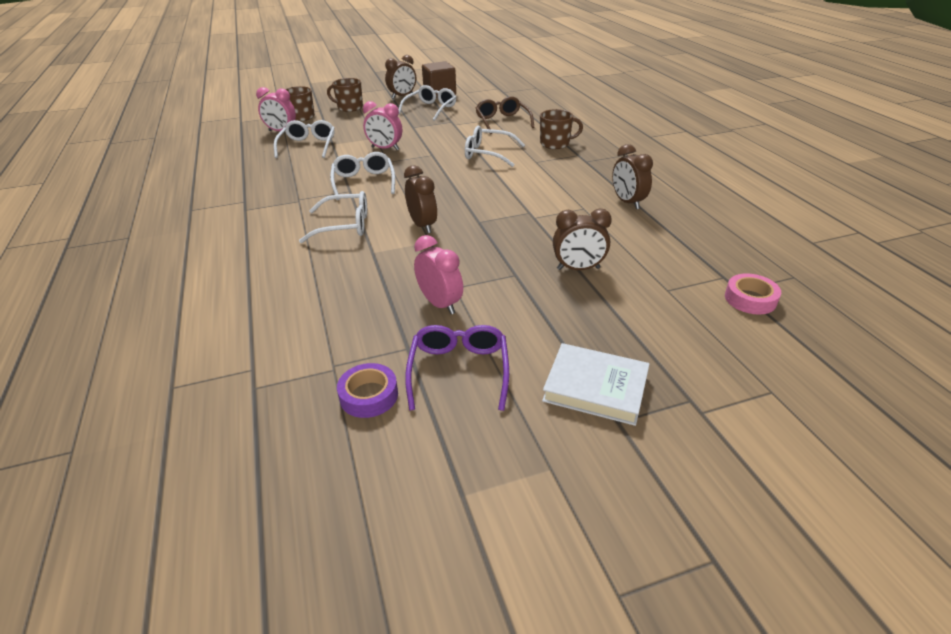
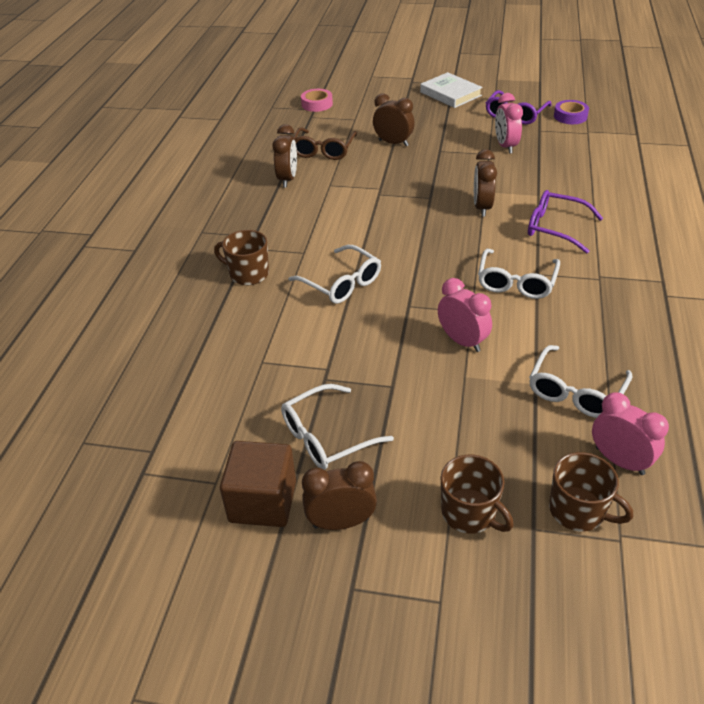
camera: 150 degrees left, 5 degrees up
white glasses [299,191,367,243] -> purple glasses [528,190,603,254]
brown glasses [475,96,535,134] -> brown glasses moved to [294,127,357,160]

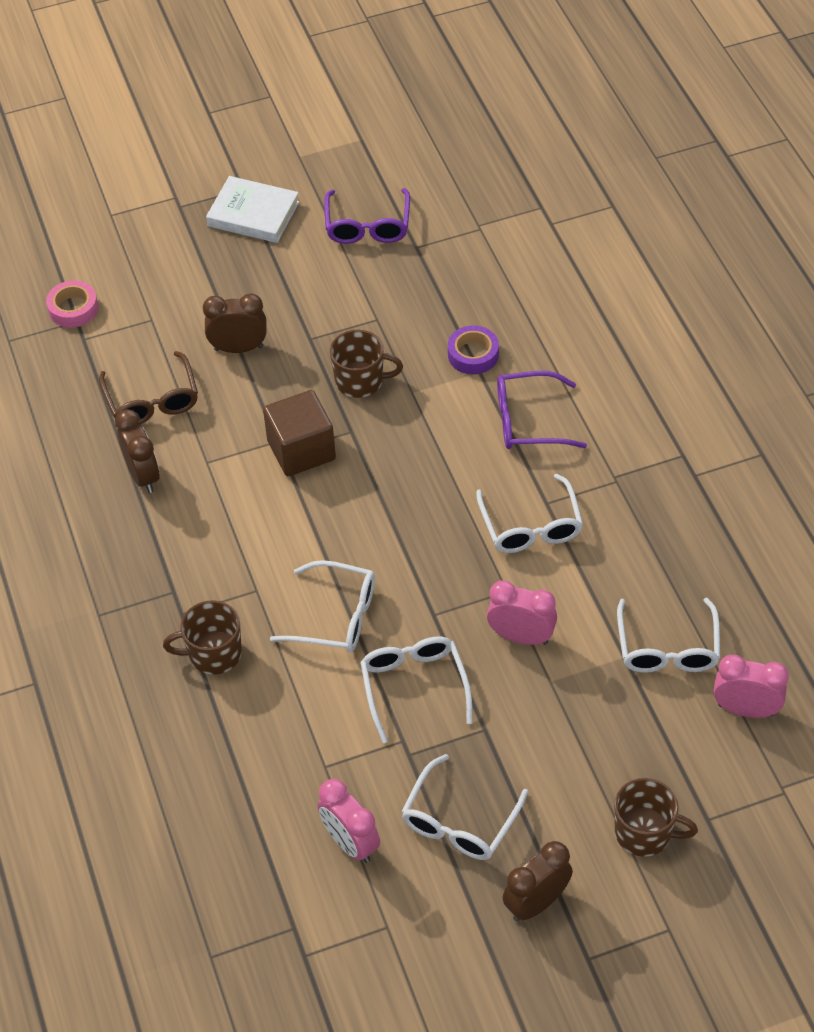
camera: 30 degrees left, 10 degrees up
brown cube [220,441,296,527] -> brown cube moved to [263,390,336,476]
brown clock [474,149,497,217] -> none
pink clock [495,93,523,154] -> pink clock moved to [318,779,380,863]
brown mug [549,452,633,531] -> brown mug moved to [330,330,403,398]
purple tape [554,100,589,124] -> purple tape moved to [448,326,499,374]
none -> white glasses [360,636,473,743]

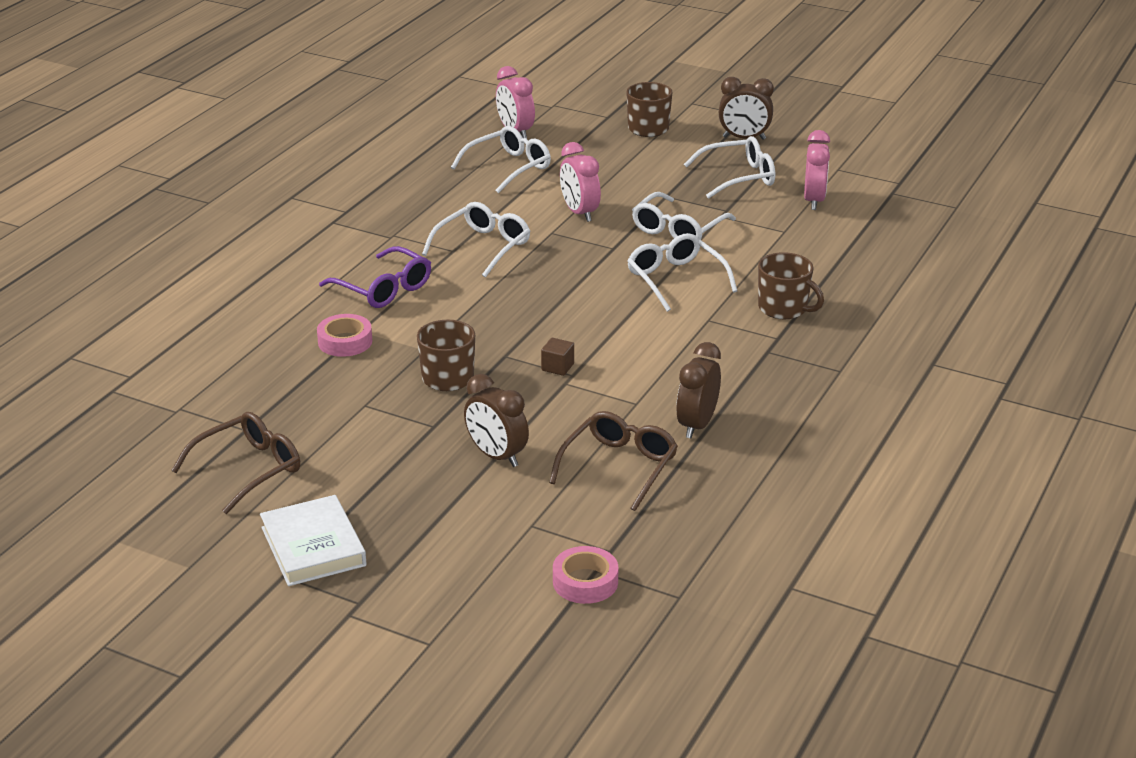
camera: 135 degrees left, 20 degrees down
brown cube [263,390,336,476] -> brown cube [541,338,574,376], size x0.45
purple glasses [324,188,410,244] -> brown glasses [172,412,300,514]
purple tape [448,326,499,374] -> pink tape [317,314,372,357]

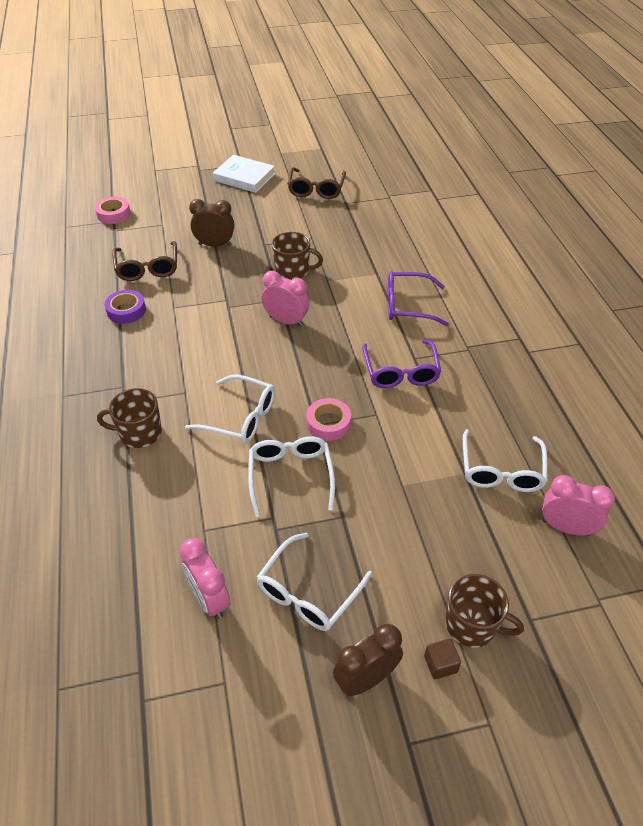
camera: 140 degrees right, 15 degrees up
pink tape [317,314,372,357] -> pink tape moved to [306,398,351,441]
white glasses [422,202,530,278] -> purple glasses [362,339,441,388]
brown cube [541,338,574,376] -> brown cube moved to [424,638,461,680]
pink clock [560,142,601,222] -> pink clock moved to [262,271,309,327]
brown clock [676,342,721,438] -> purple tape [105,290,146,324]

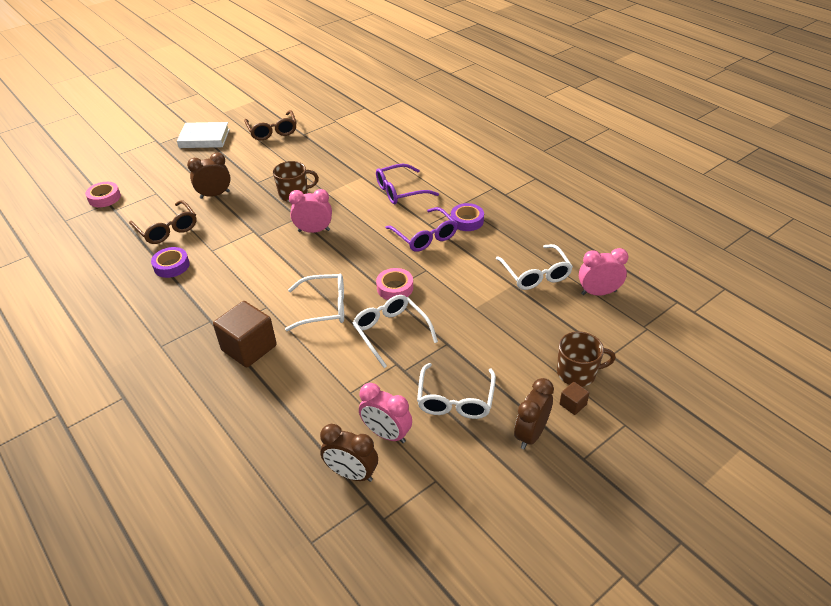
camera: 25 degrees left, 5 degrees down
brown mug [97,388,162,448] -> brown cube [213,301,277,368]
none -> brown clock [320,424,378,482]
none -> purple tape [451,203,484,231]

